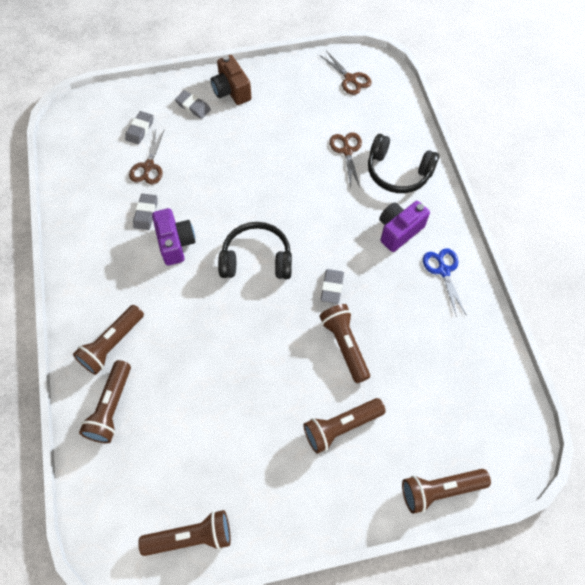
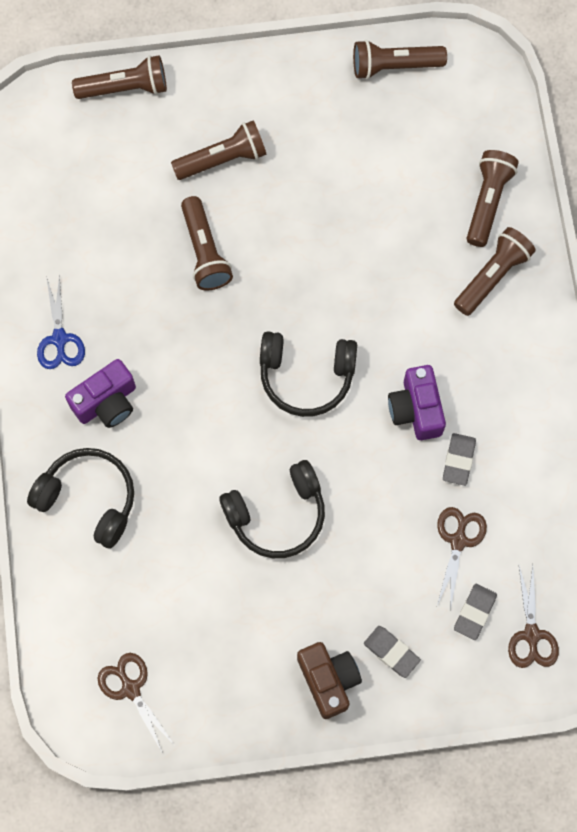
camera: 175 degrees left, 10 degrees up
grey eraser [321,269,344,304] -> none
brown scissors [329,132,362,187] -> brown scissors moved to [508,566,559,668]
none -> black headphones [219,460,325,558]

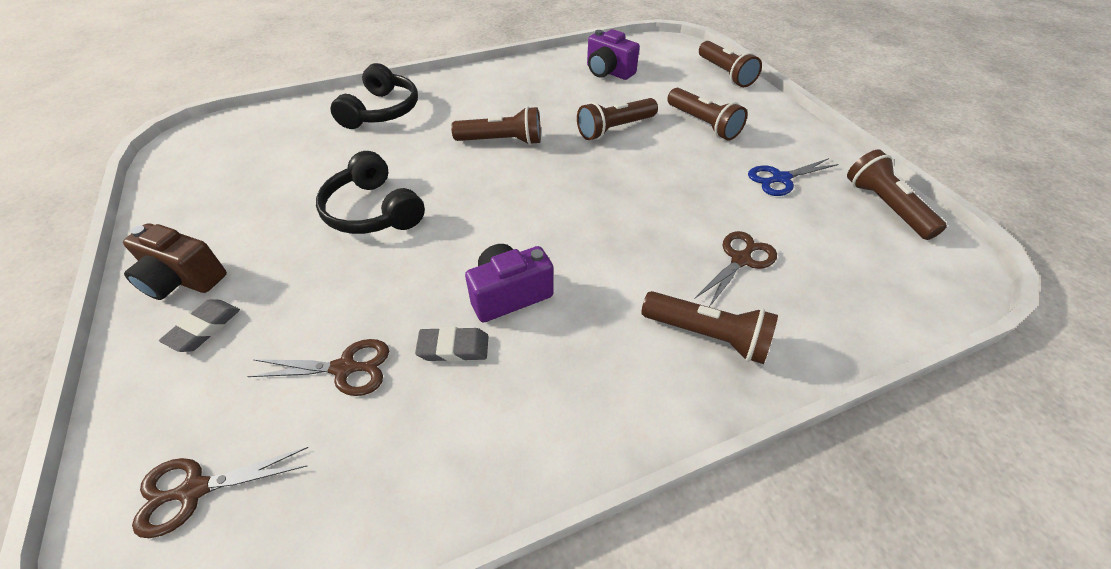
camera: 75 degrees right, 25 degrees down
blue scissors [37,274,85,369] -> blue scissors moved to [748,158,839,196]
purple camera [65,359,136,428] -> purple camera moved to [587,29,640,80]
brown scissors [97,653,176,754] -> brown scissors moved to [694,231,777,307]
black headphones [260,331,357,417] -> none
brown camera [297,642,362,719] -> brown camera turned 60 degrees clockwise [123,223,227,300]
grey eraser [454,584,497,640] -> none
brown flashlight [467,150,519,247] -> brown flashlight moved to [451,106,541,145]

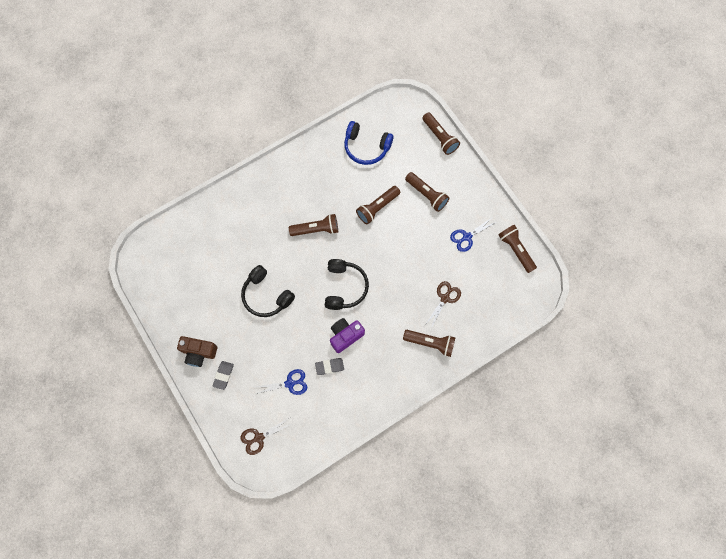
camera: 10 degrees left, 25 degrees up
brown scissors [247,339,389,396] -> blue scissors [256,369,307,395]
black headphones [331,63,418,129] -> black headphones moved to [325,259,369,310]
purple camera [587,29,640,80] -> blue headphones [344,121,394,165]

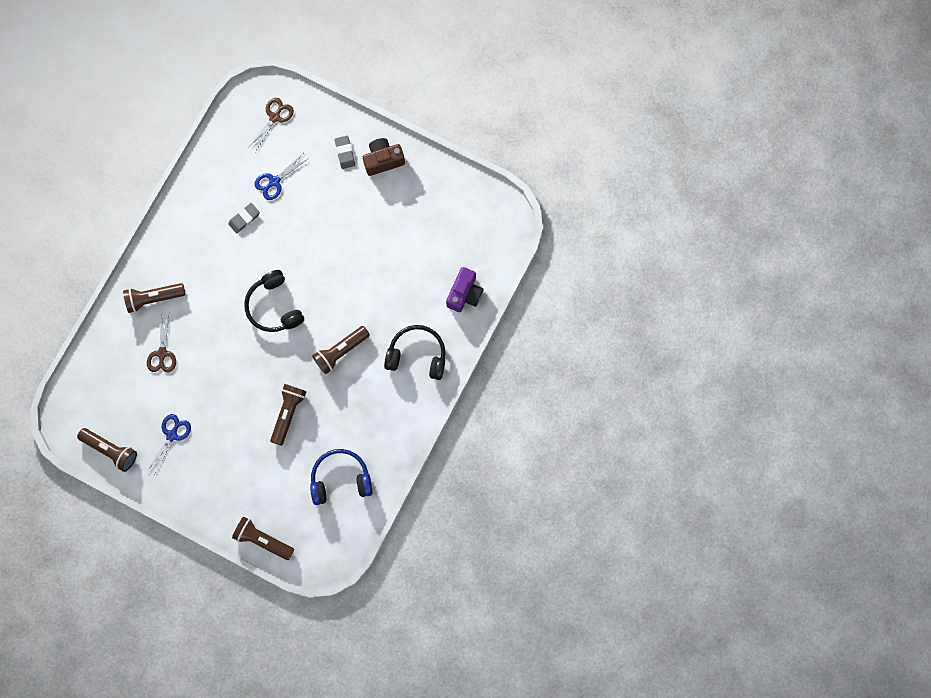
camera: 150 degrees right, 5 degrees up
black headphones [241,265,295,317] -> black headphones moved to [384,325,445,380]
purple camera [330,318,365,353] -> purple camera moved to [446,267,484,312]
brown flashlight [405,172,450,212] -> none

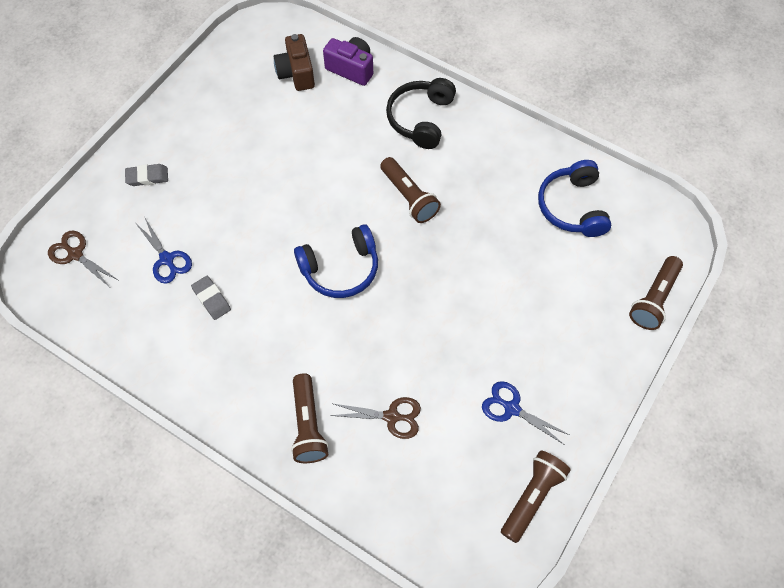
camera: 85 degrees left, 15 degrees down
black headphones [244,270,304,332] -> blue headphones [294,224,378,298]
brown flashlight [270,384,307,446] -> none
brown camera [363,138,405,176] -> brown camera moved to [274,34,315,91]

